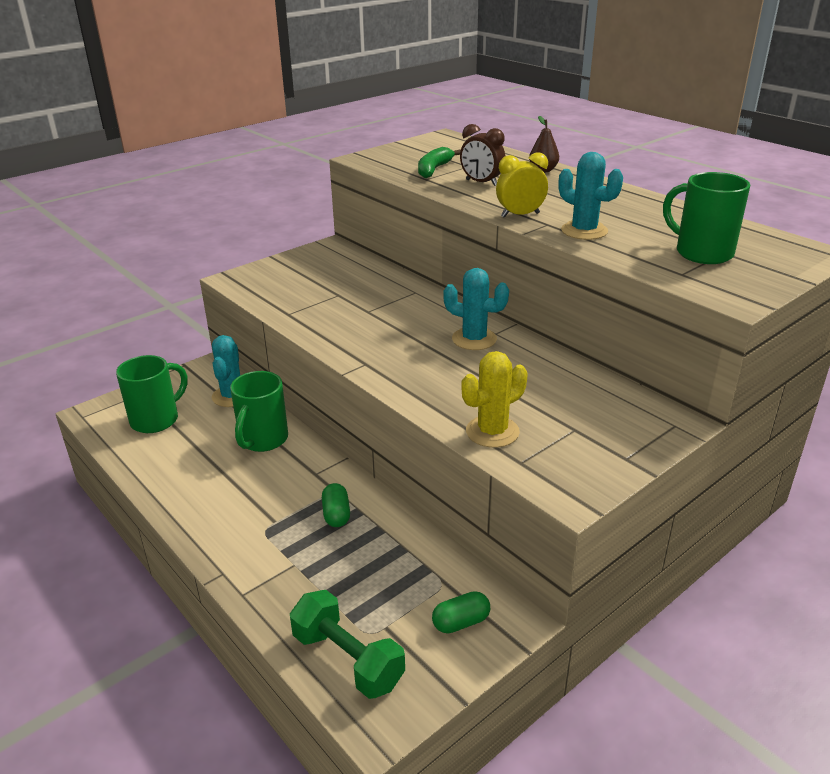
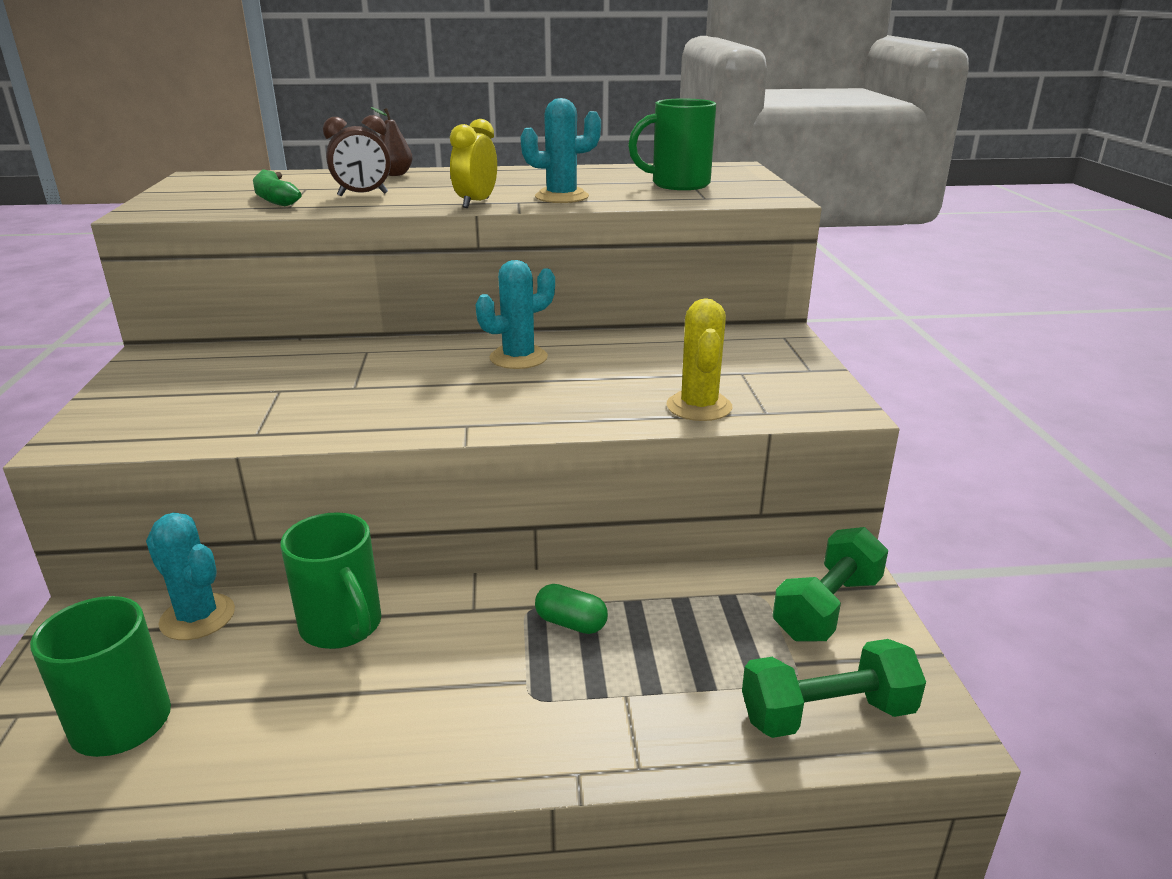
camera: 55 degrees left, 5 degrees down
green capsule [432,591,490,633] -> green dumbbell [773,527,888,641]

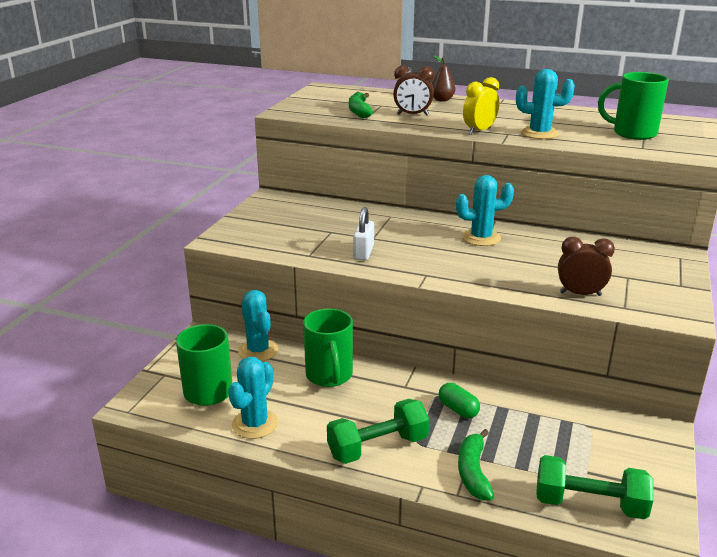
camera: 25 degrees right, 0 degrees up
yellow cactus [666,298,732,421] -> brown clock [558,237,615,296]
green dumbbell [773,527,888,641] -> green dumbbell moved to [327,399,429,464]
none -> turquoise cactus [228,357,278,439]
none -> white padlock [353,207,374,260]
none -> green banana [458,429,494,500]

